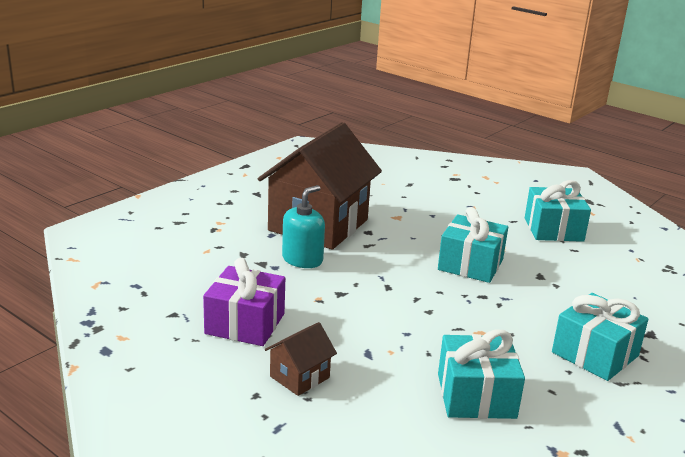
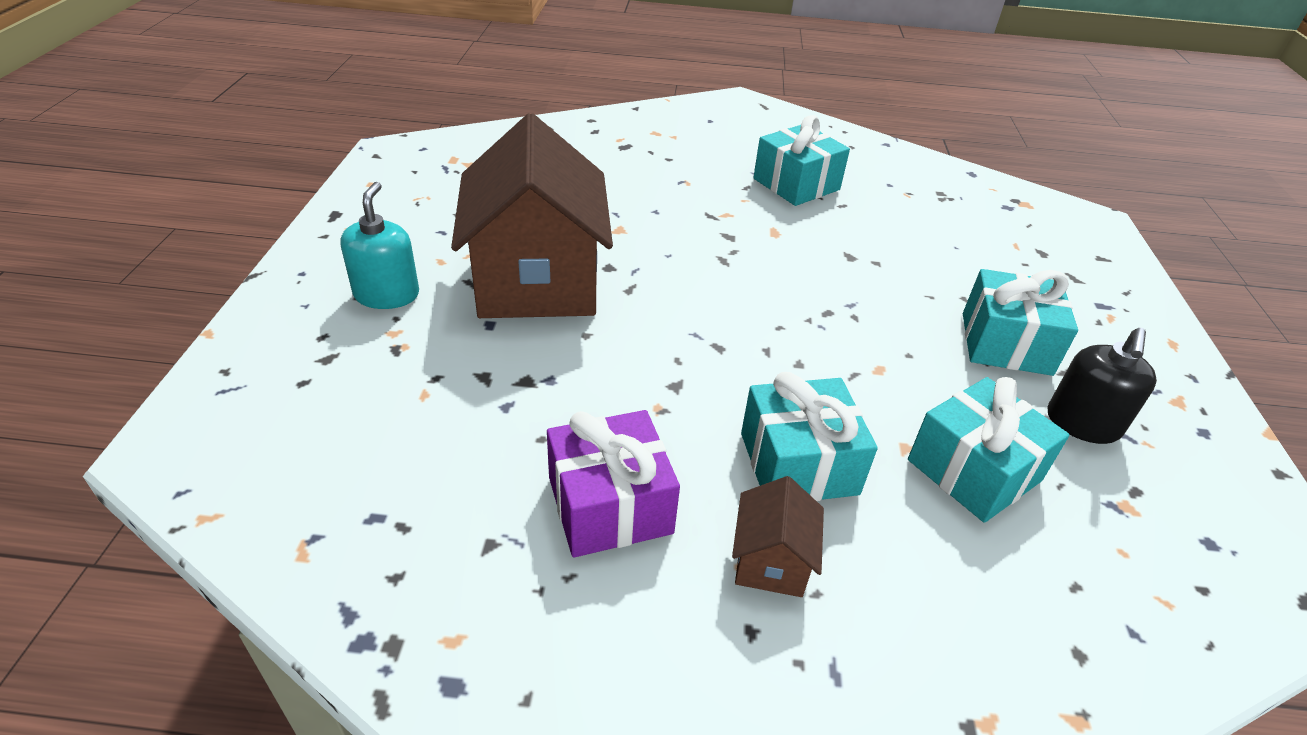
camera: 35 degrees left, 15 degrees up
turquoise soap dispenser [282,185,325,268] -> turquoise soap dispenser moved to [340,182,419,309]
turquoise gift [438,207,508,283] -> turquoise gift moved to [741,372,878,501]
none -> black soap dispenser [1047,328,1157,444]

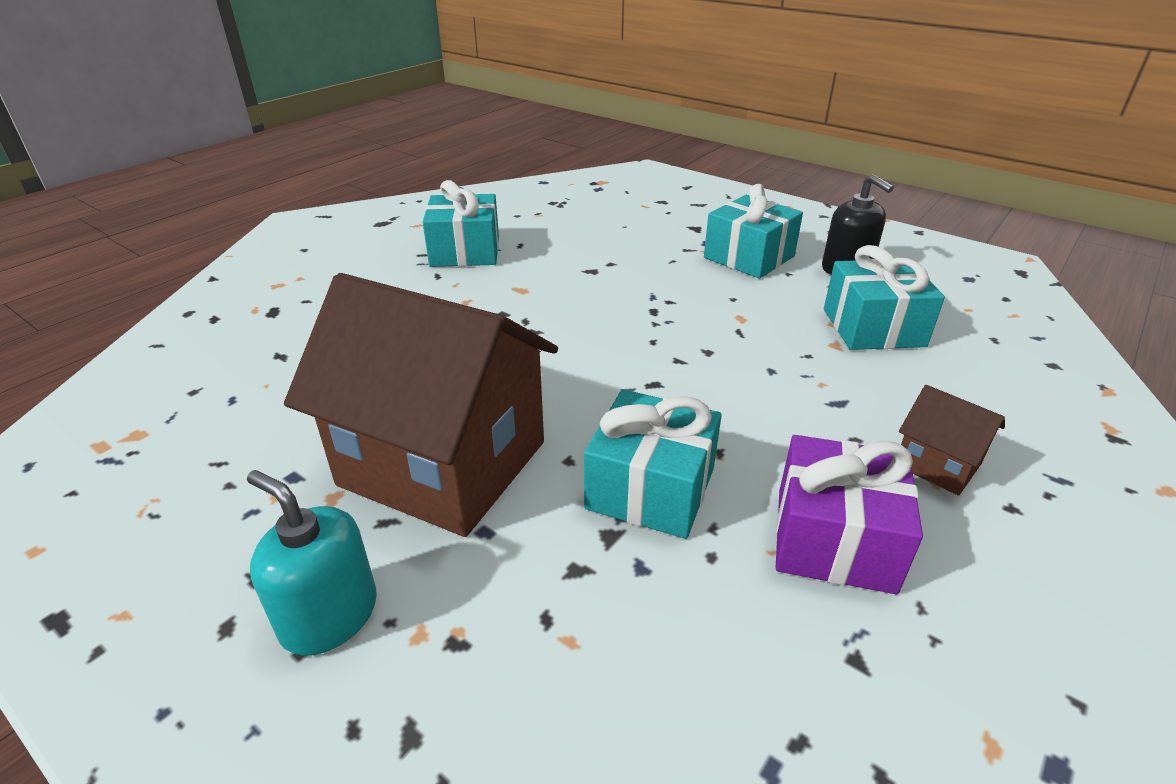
camera: 55 degrees left, 5 degrees down
turquoise gift [741,372,878,501] -> turquoise gift moved to [584,389,722,539]

